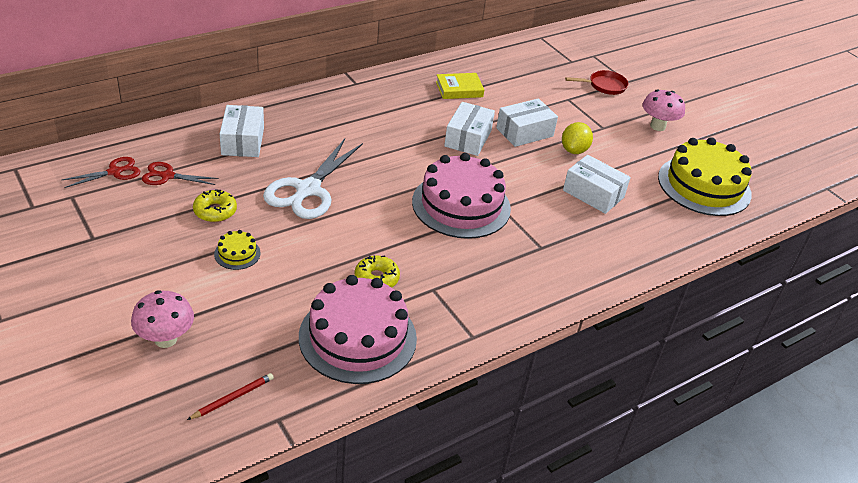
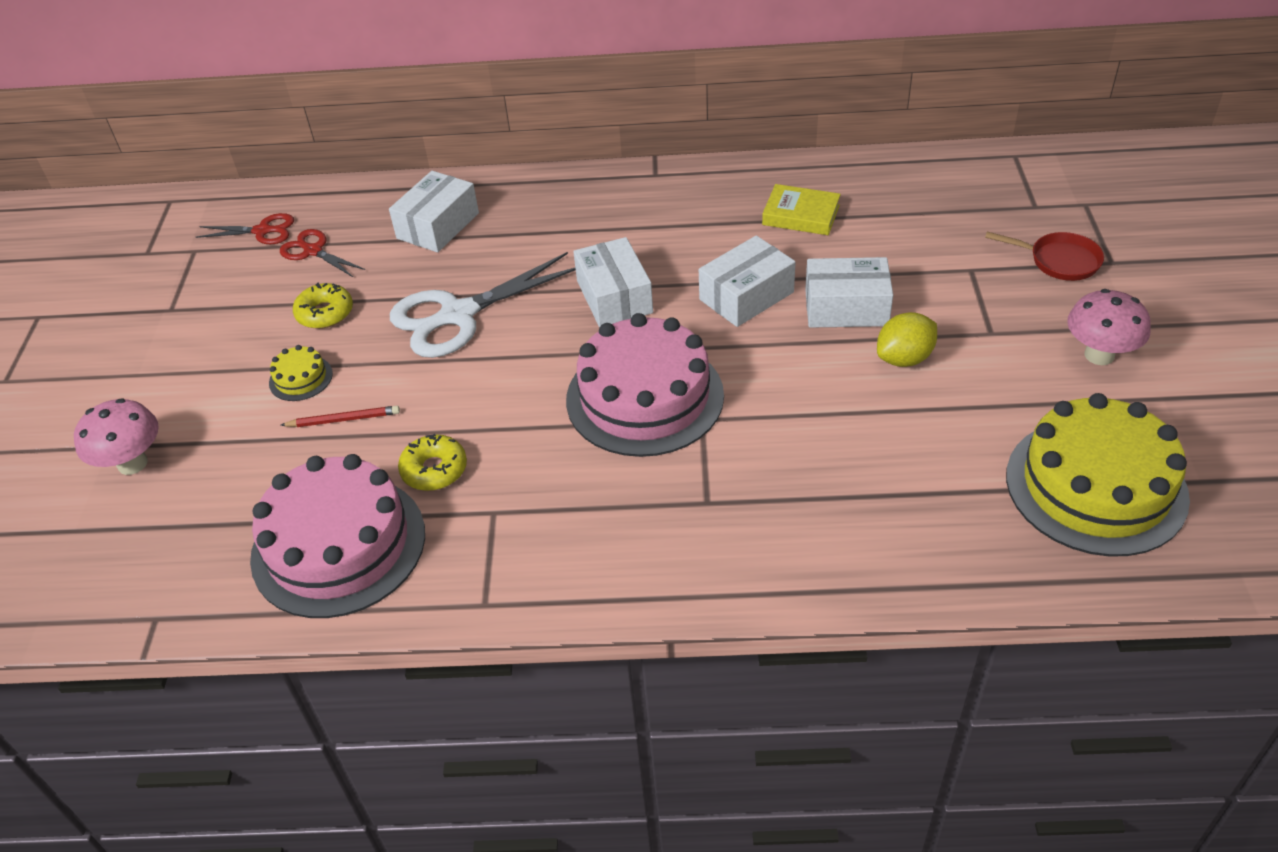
camera: 40 degrees right, 5 degrees up
red pencil [187,373,274,420] -> red pencil moved to [281,406,400,427]
white box [563,155,631,214] -> white box moved to [573,237,653,327]

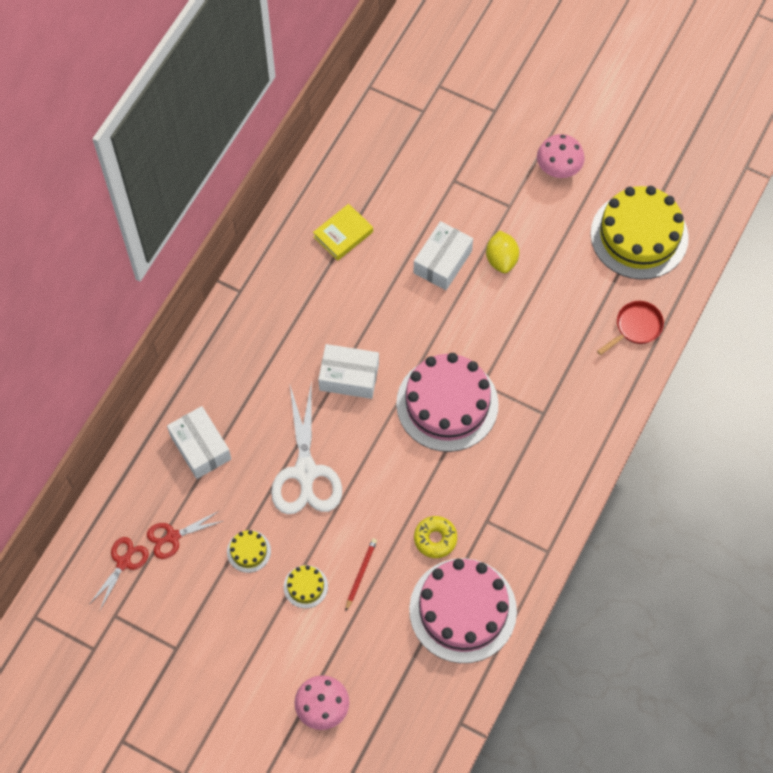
camera: 65 degrees left, 20 degrees up
yellow donut [293,282,353,329] -> yellow cake [227,530,271,573]
white box [699,235,796,327] -> none
red pan [985,232,1104,281] -> red pan moved to [597,301,664,355]

